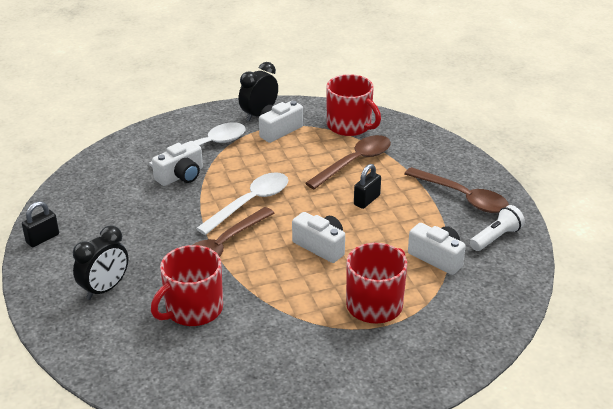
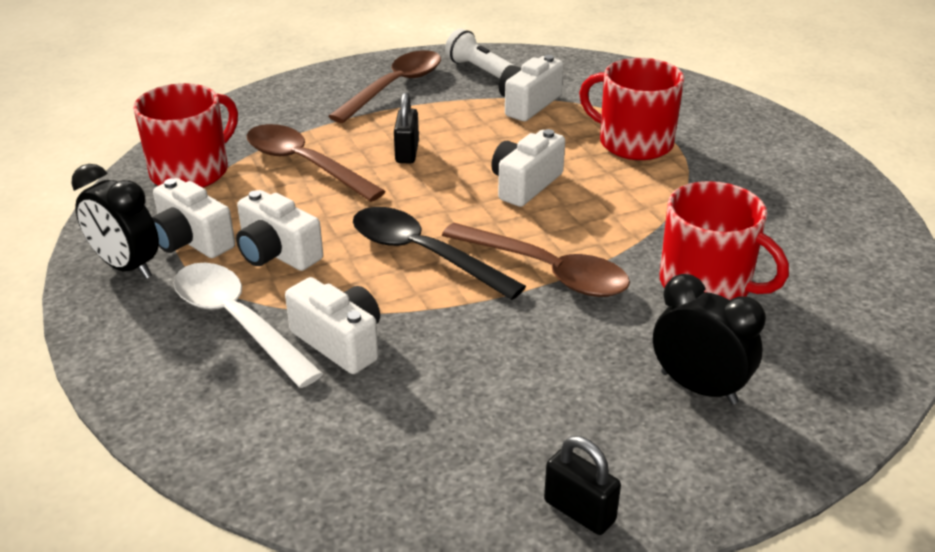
camera: 95 degrees left, 0 degrees up
white spoon [196,172,288,235] -> black spoon [353,207,526,300]
black padlock [354,164,381,209] -> black padlock turned 60 degrees clockwise [394,92,419,163]
none -> white camera [236,190,323,271]

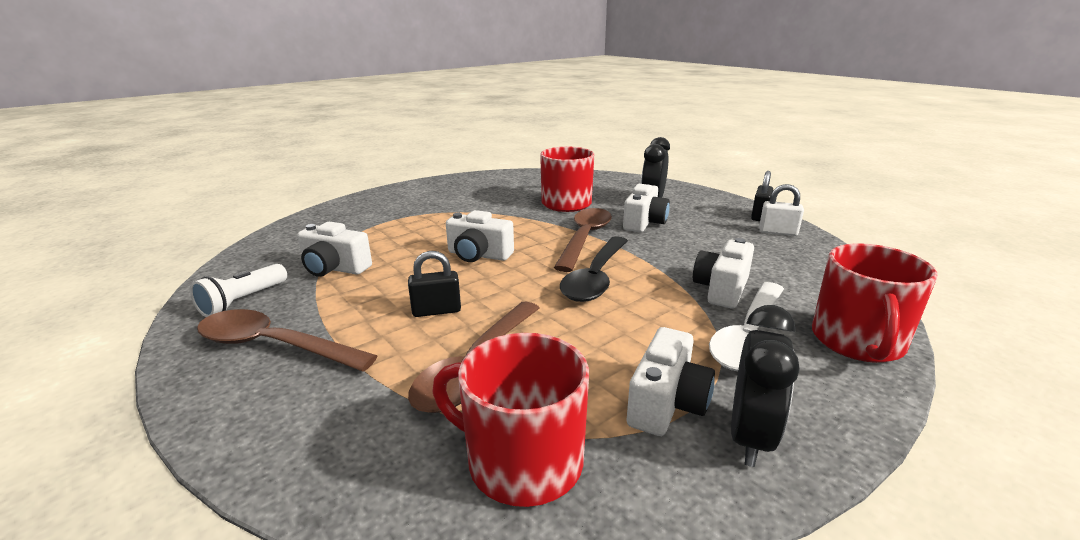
camera: 105 degrees left, 10 degrees down
white camera [236,190,323,271] -> white camera moved to [623,184,670,232]
red mug [579,58,684,160] -> red mug moved to [812,243,938,363]
none -> white padlock [759,184,804,236]

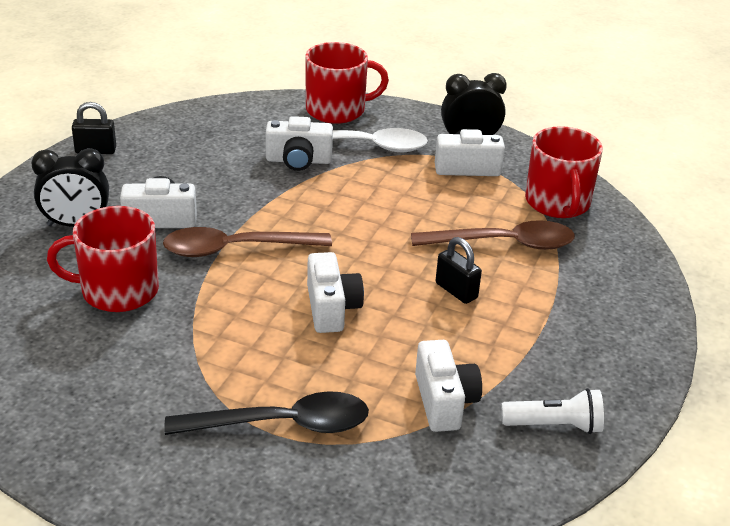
camera: 120 degrees left, 10 degrees up
brown spoon [197,309,377,372] -> none
black spoon [560,236,628,302] -> black spoon moved to [164,391,369,435]
white padlock [759,184,804,236] -> none

